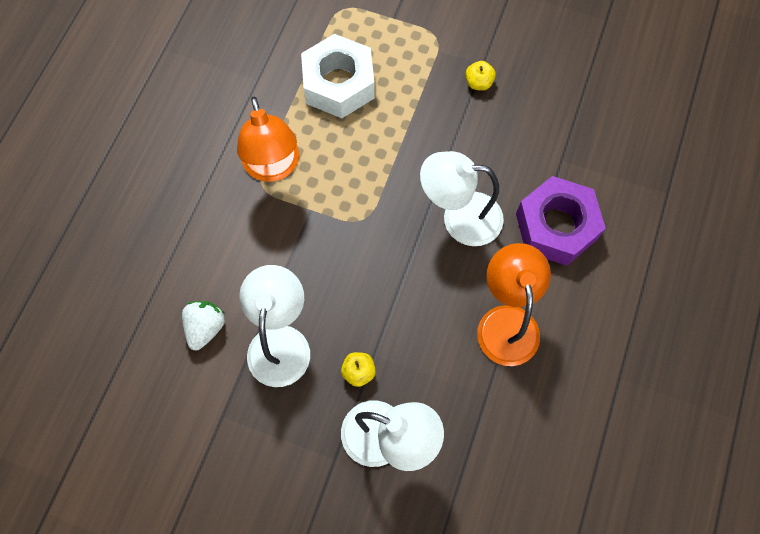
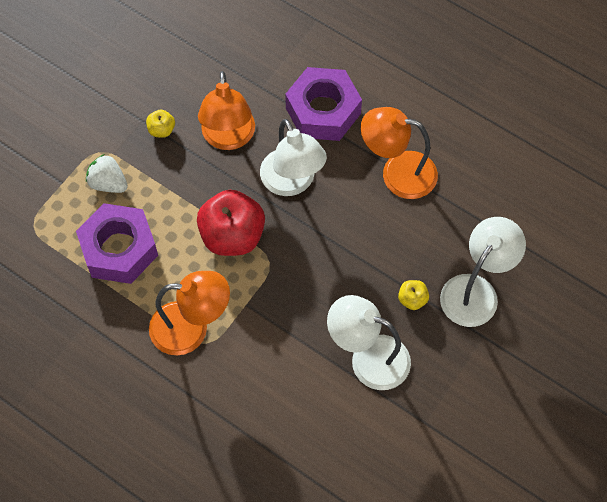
camera: 75 degrees left, 5 degrees down
white strawberry [182,301,225,351] -> white strawberry moved to [86,154,128,193]
white nut [301,34,375,118] -> purple nut [76,203,158,284]
white lamp [420,151,504,246] -> white lamp turned 45 degrees counterclockwise [260,119,327,196]
none -> red apple [197,190,265,256]
none -> orange lamp [198,71,255,150]

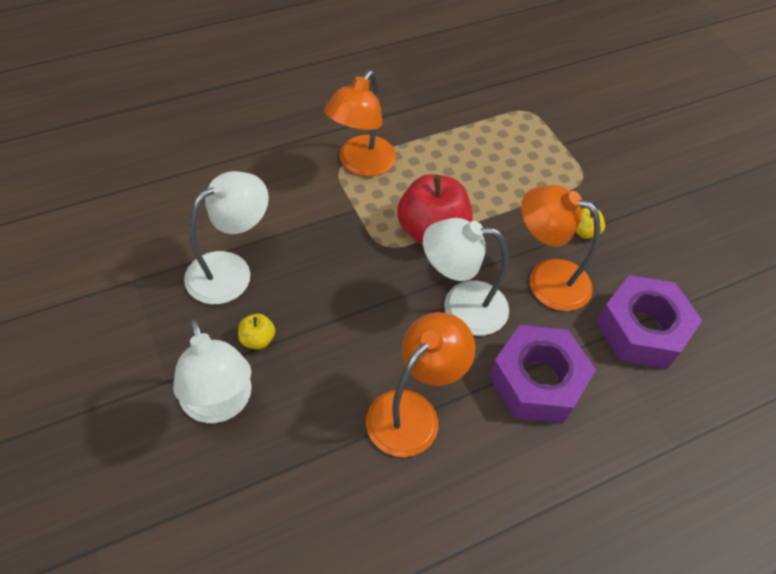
camera: 115 degrees right, 10 degrees down
purple nut [76,203,158,284] -> purple nut moved to [596,275,702,369]
white strawberry [86,154,128,193] -> none

